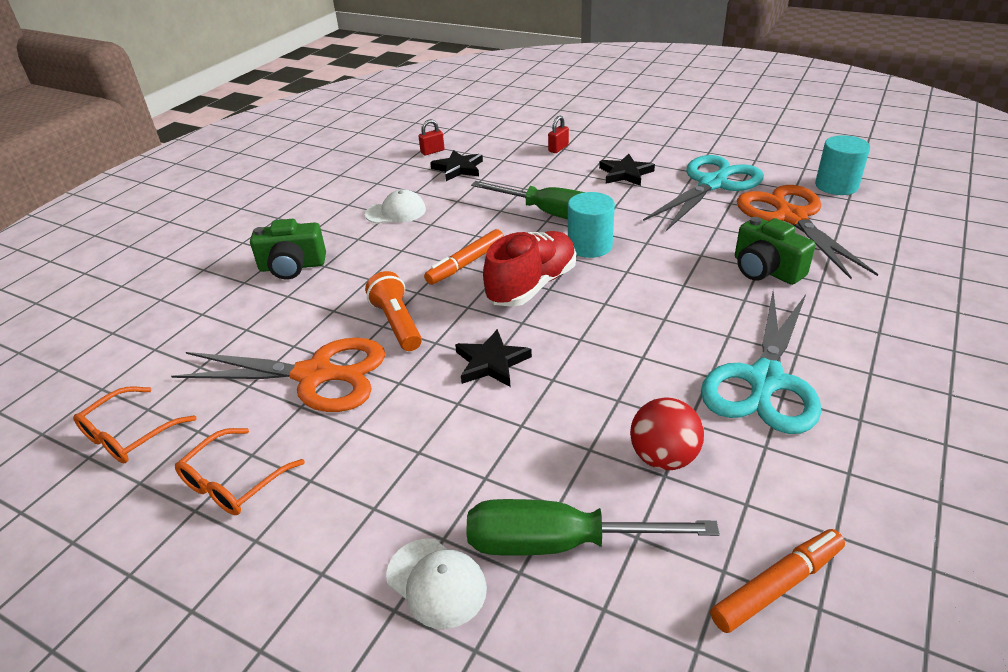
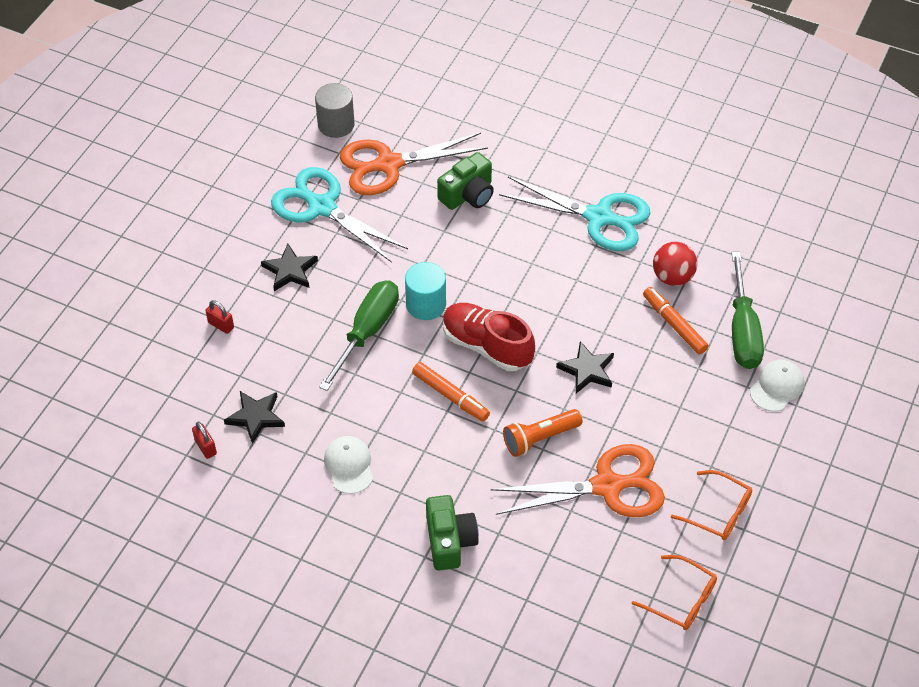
camera: 95 degrees left, 15 degrees up
orange scissors [171,338,385,412] -> orange scissors turned 75 degrees clockwise [491,444,665,517]
orange marker [710,529,845,633] -> orange marker moved to [643,287,709,354]
turquoise cylinder [815,135,870,195] -> grey cylinder [315,83,355,138]

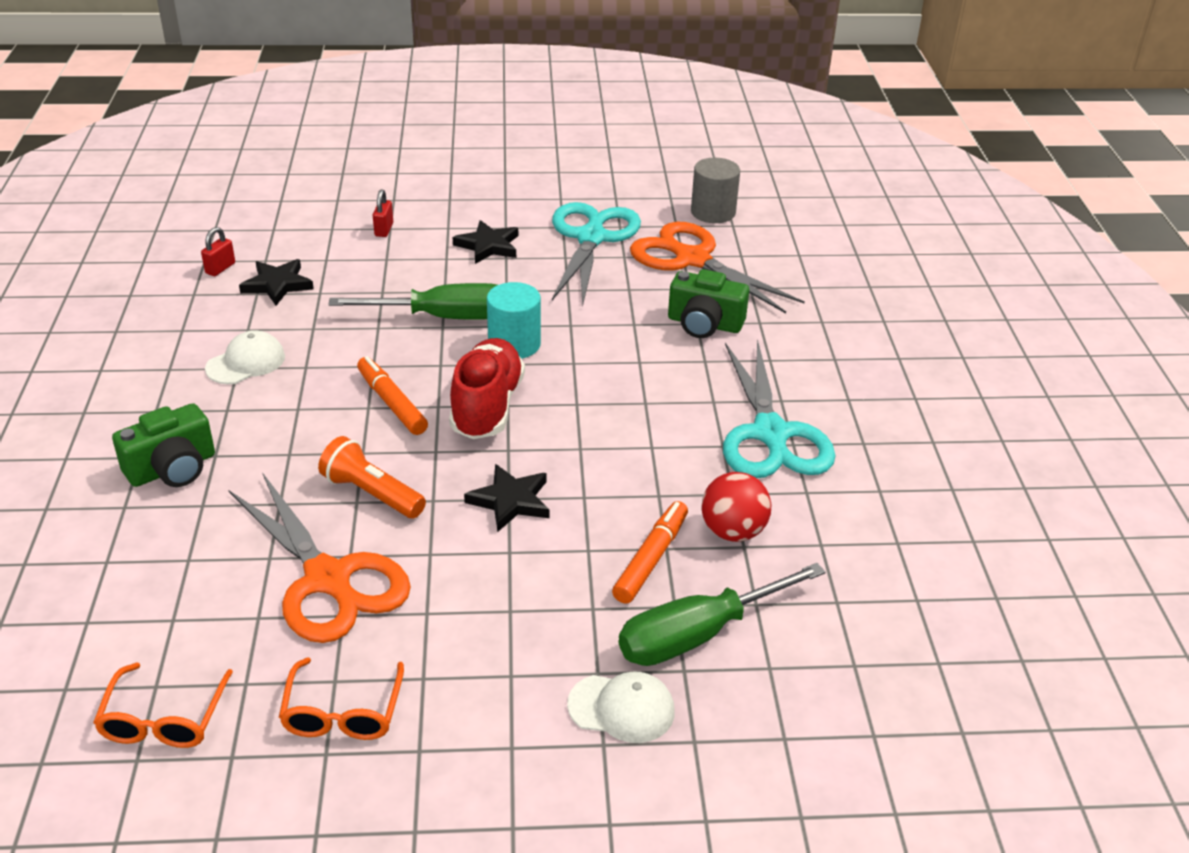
camera: 60 degrees right, 15 degrees down
orange marker [412,362,490,422] -> orange marker turned 135 degrees clockwise [357,356,428,435]

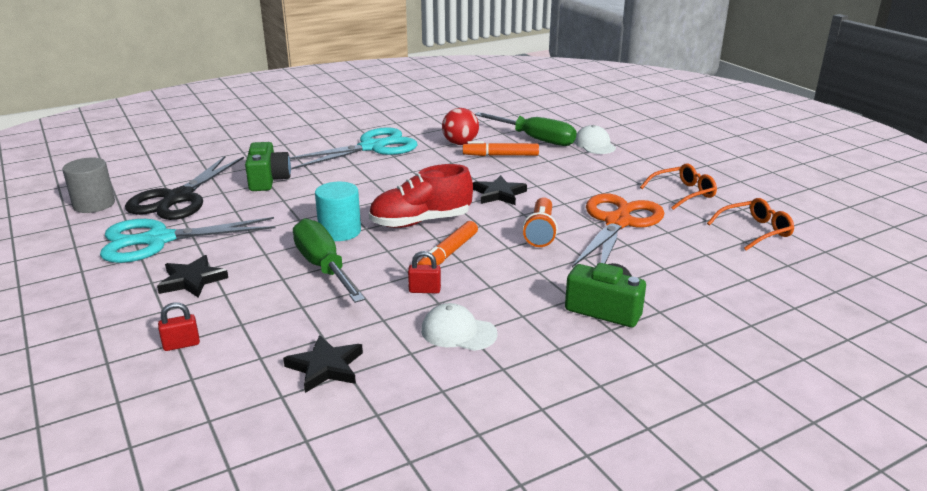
camera: 115 degrees left, 10 degrees down
red padlock [201,227,235,276] -> red padlock moved to [408,251,441,293]
orange scissors [630,222,805,313] -> black scissors [125,156,244,220]

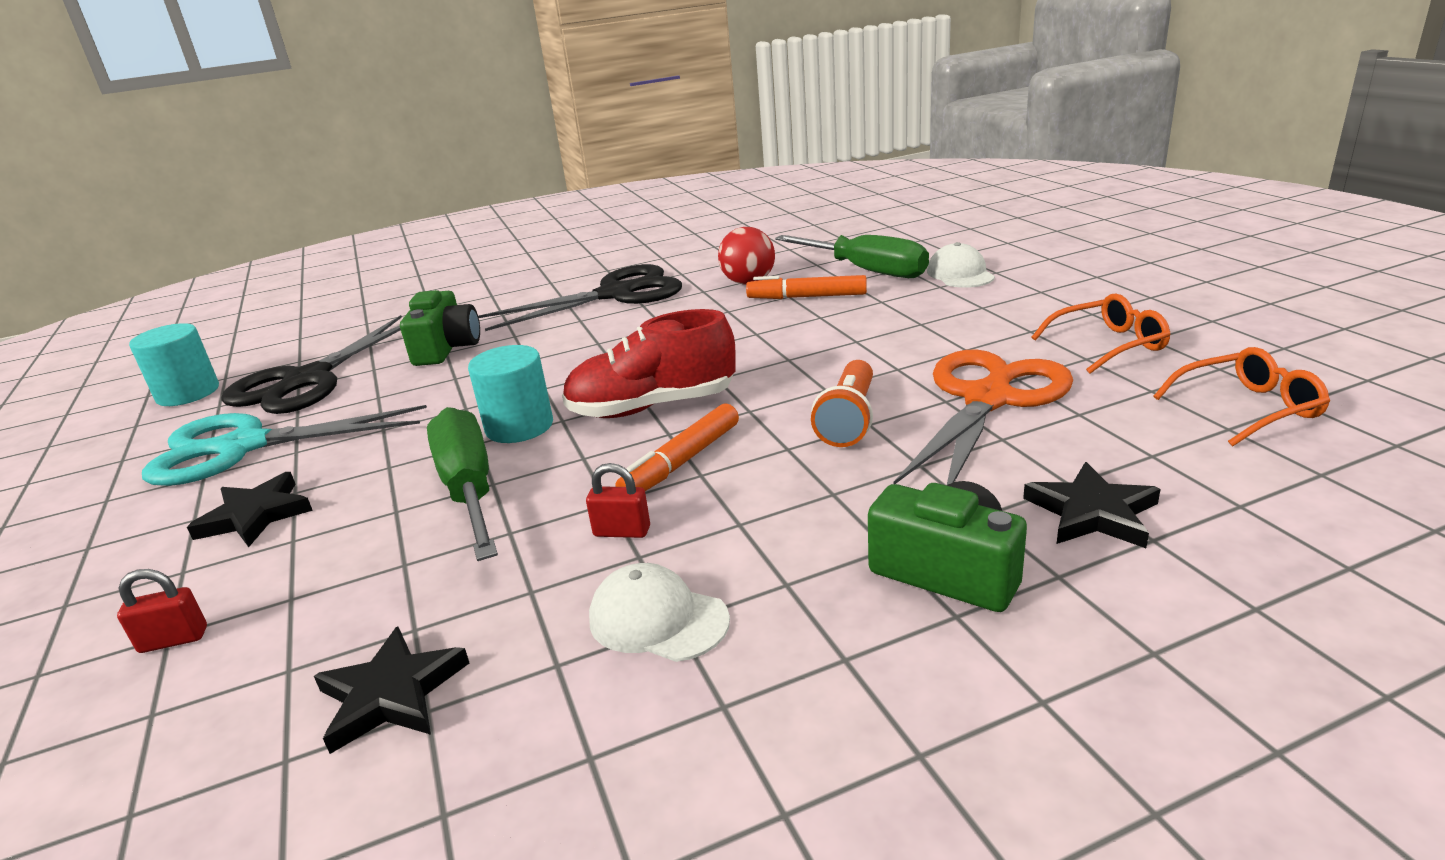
camera: 10 degrees right, 0 degrees up
grey cylinder [62,158,115,213] -> turquoise cylinder [129,323,219,406]
turquoise scissors [289,127,418,170] -> black scissors [478,264,682,331]
black star [473,175,527,205] -> black star moved to [1023,462,1161,548]

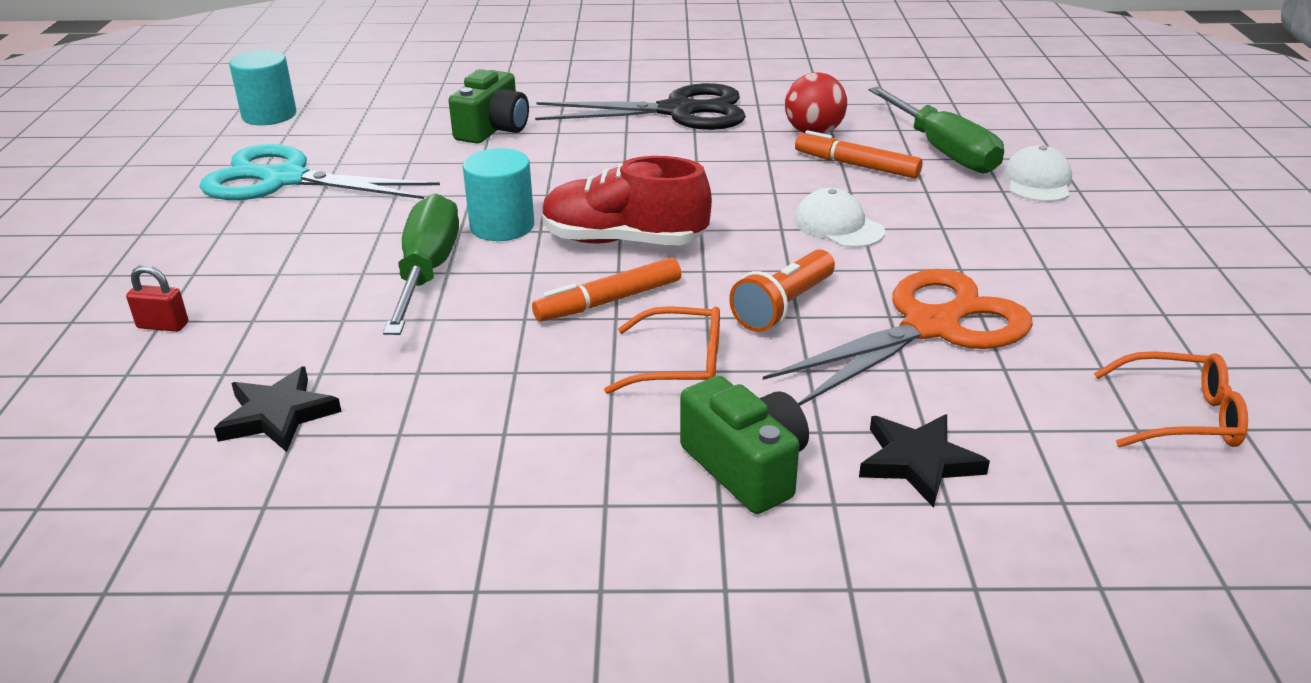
camera: 20 degrees right, 5 degrees up
black star [187,472,313,547] -> none
black scissors [221,315,402,414] -> none
red padlock [586,463,650,538] -> none
white cap [589,563,730,662] -> white cap moved to [794,188,885,248]
orange glasses [1031,294,1171,374] -> orange glasses moved to [604,306,720,394]

